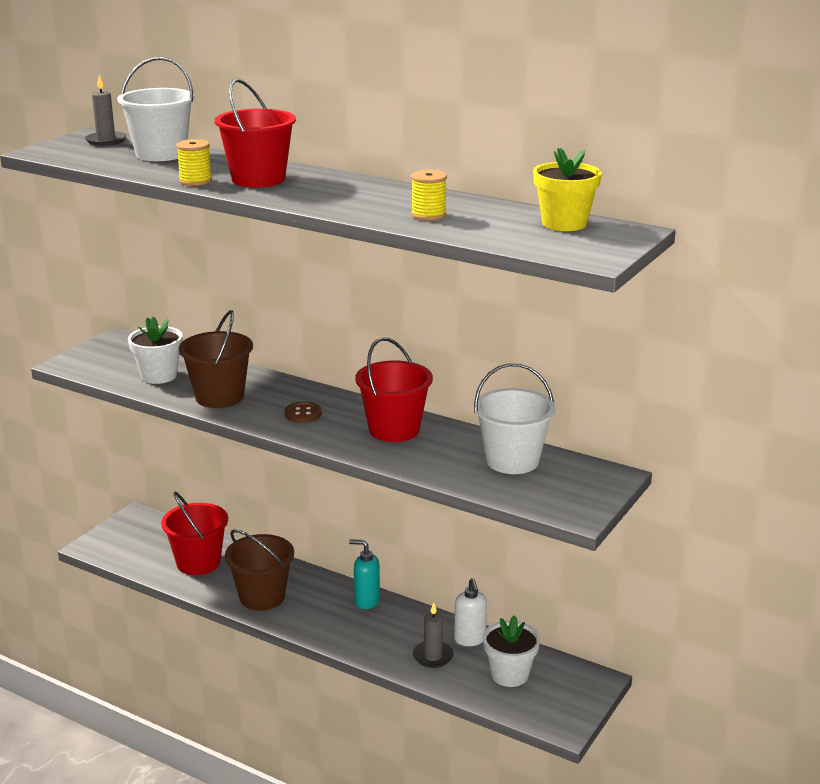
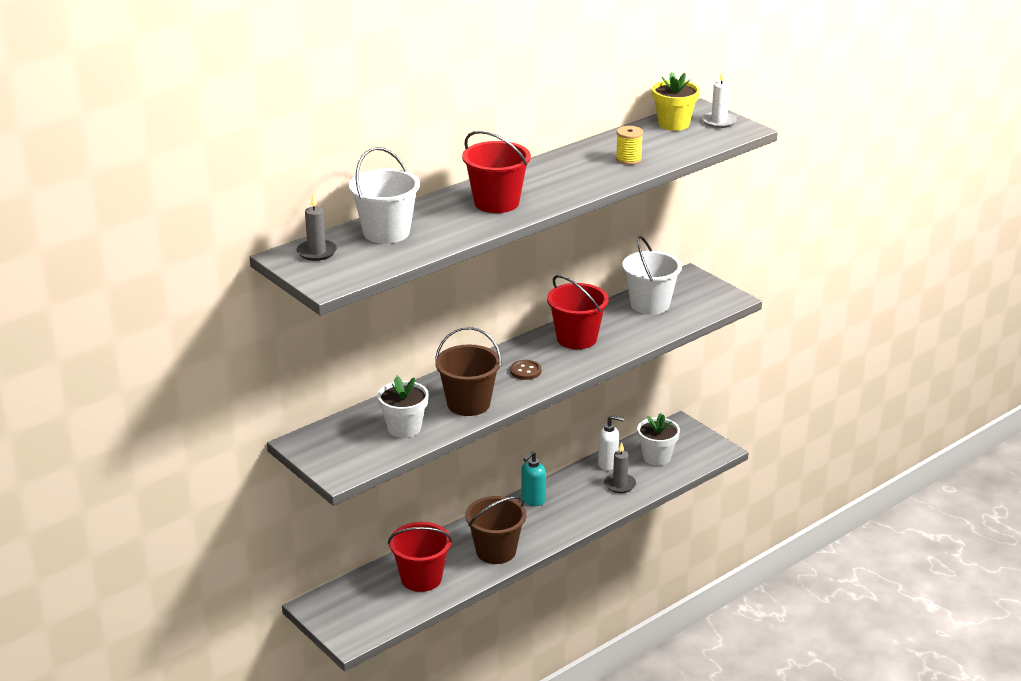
camera: 70 degrees left, 5 degrees up
yellow spool [176,139,212,186] -> none
none -> white candle [702,70,737,128]

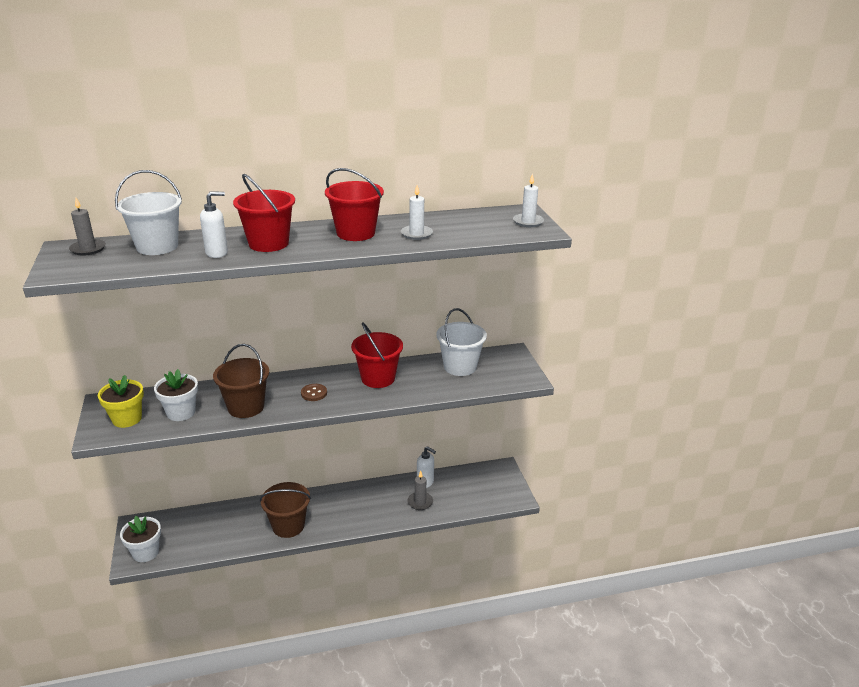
camera: 25 degrees right, 0 degrees up
red bucket [388,522,453,592] -> red bucket moved to [325,168,384,241]
turquoise soap dispenser [521,451,546,506] -> none
yellow spool [616,126,643,165] -> white candle [401,185,433,240]
white flower pot [637,413,680,466] -> white flower pot moved to [120,516,161,562]
yellow flower pot [652,72,700,131] -> yellow flower pot moved to [98,375,144,428]
none -> white soap dispenser [200,191,228,258]

